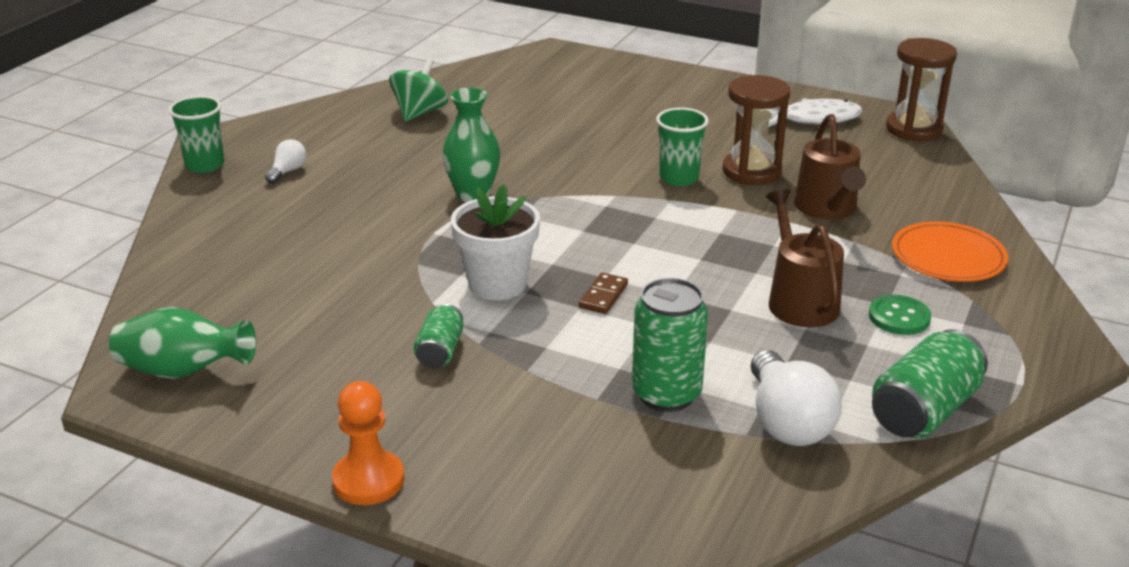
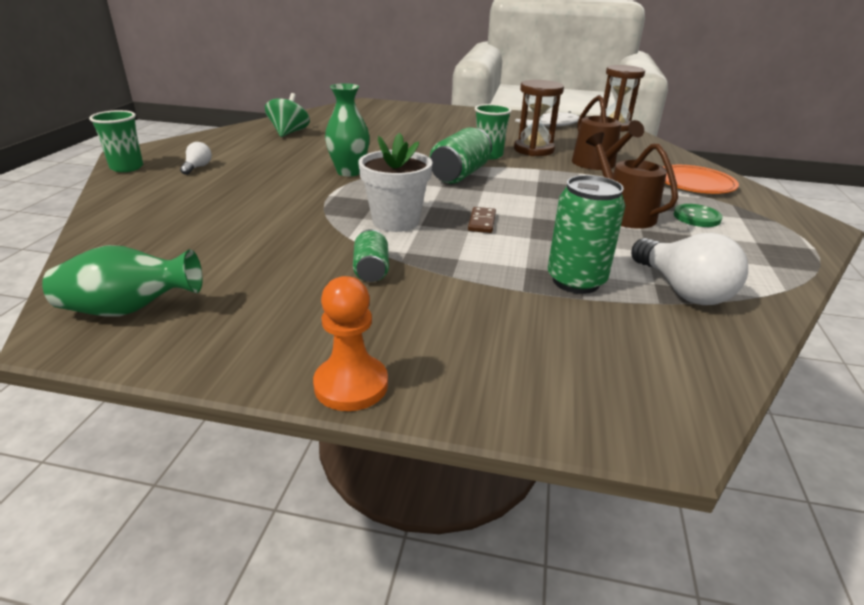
camera: 15 degrees left, 0 degrees up
green can [872,329,988,438] -> green can moved to [430,127,492,184]

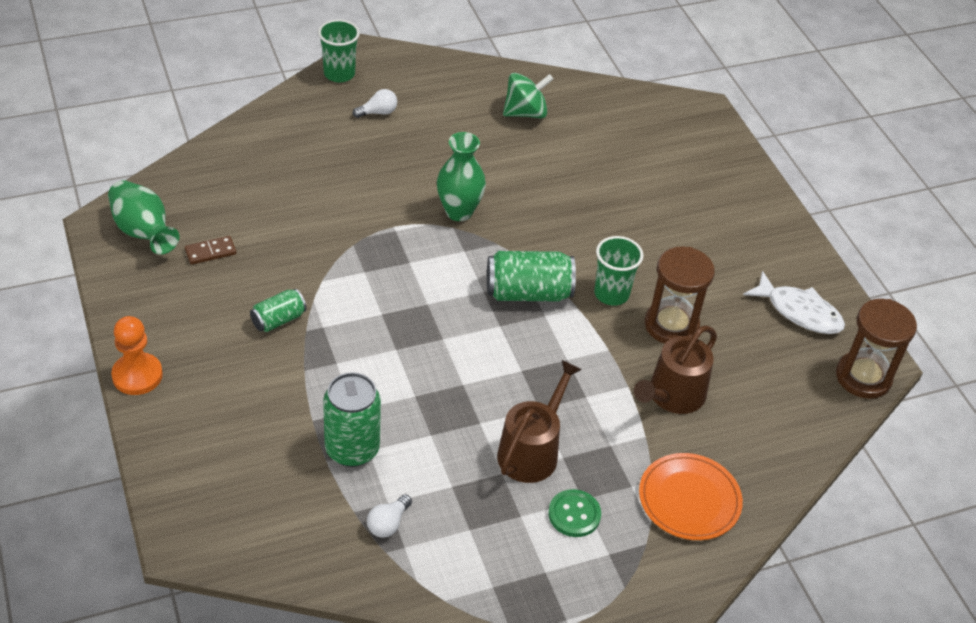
camera: 55 degrees right, 15 degrees up
white flower pot [358,133,433,232] -> none
brown domino [468,207,496,233] -> brown domino moved to [185,236,236,265]
white light bulb [631,232,748,305] -> white light bulb [367,494,412,538], size x0.51

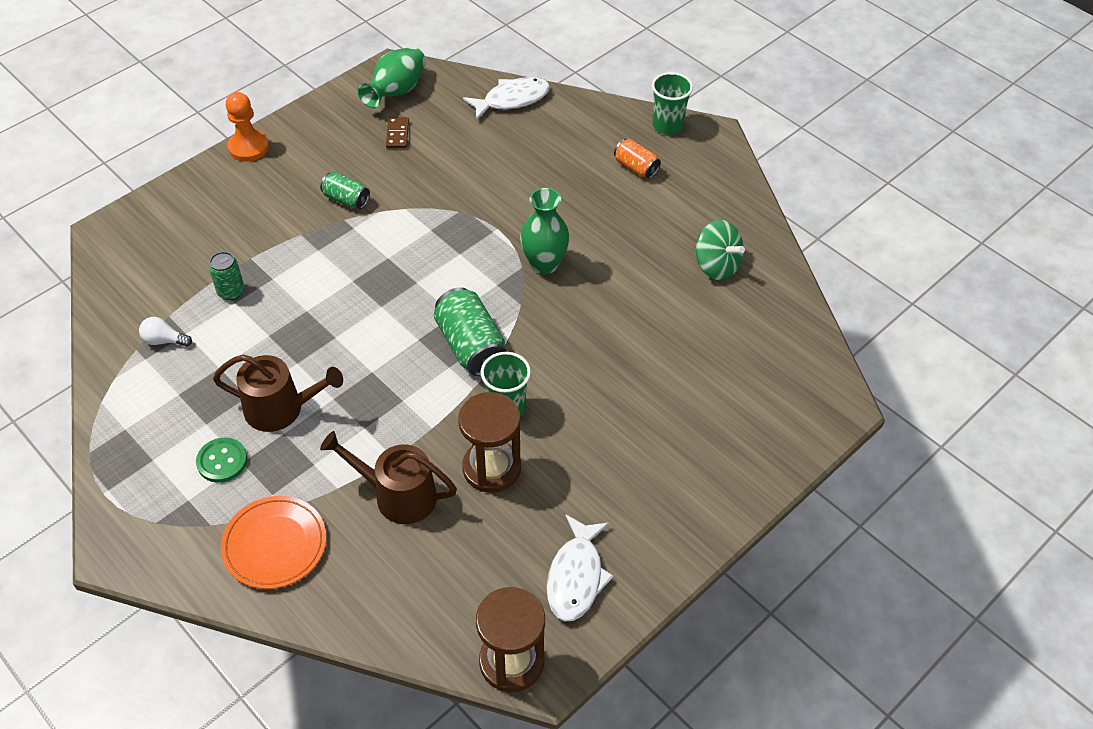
camera: 70 degrees right, 5 degrees up
brown domino [185,236,236,265] -> brown domino turned 45 degrees clockwise [386,117,409,148]
green can [323,372,381,467] -> green can [209,252,244,301], size x0.58
white light bulb [353,89,397,118] -> orange can [614,139,661,178]
none -> white fish [463,77,550,120]

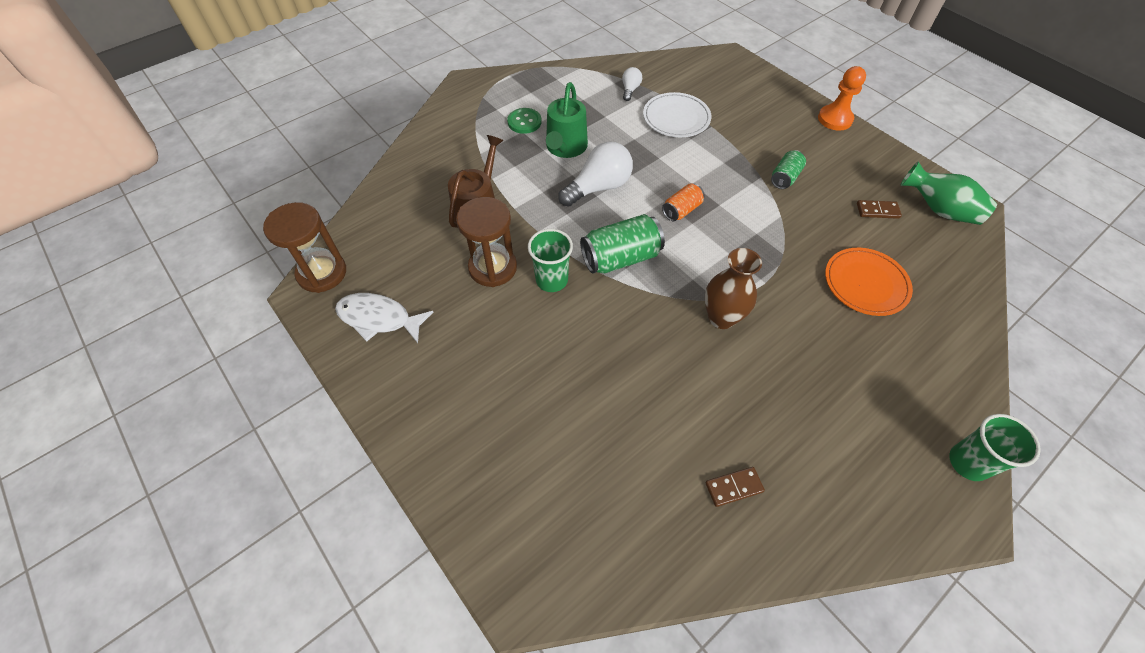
camera: 95 degrees right, 5 degrees up
green can [209,252,244,301] -> white plate [643,92,711,137]
brown watering can [213,355,343,432] -> green watering can [546,82,588,158]
orange plate [221,496,326,589] -> orange plate moved to [825,248,913,316]
white fish [463,77,550,120] -> none
green vase [520,188,570,274] -> brown vase [705,248,762,329]
orange can [614,139,661,178] -> orange can moved to [662,183,705,221]
green spinning top [696,220,745,280] -> brown domino [706,467,765,507]
none -> white light bulb [558,142,633,207]

